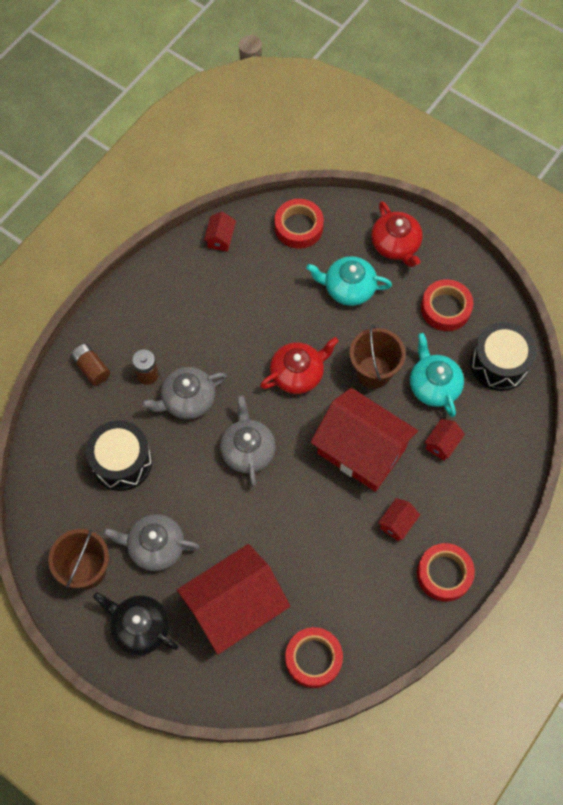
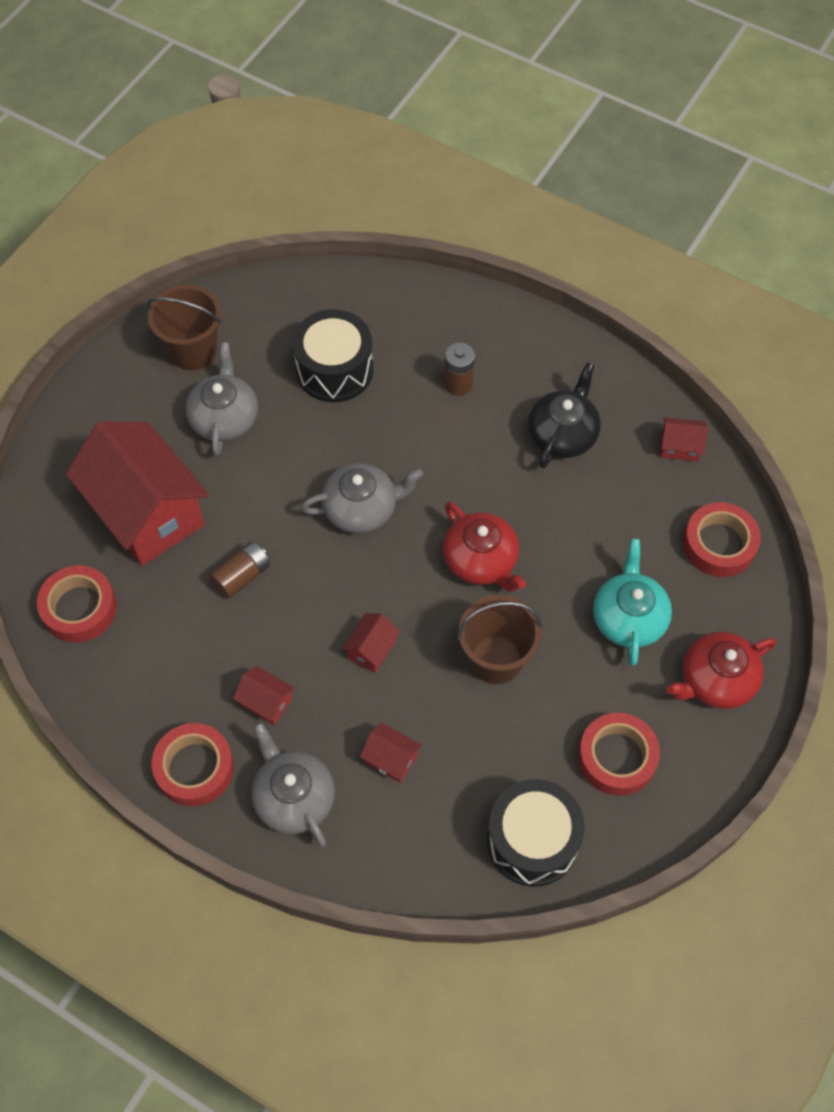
camera: 85 degrees right, 5 degrees down
brown battery [71,344,110,386] -> brown battery moved to [209,541,271,599]
black teapot [93,592,178,655] -> black teapot moved to [528,362,601,468]
grey teapot [142,367,227,419] -> grey teapot moved to [251,722,335,847]
red house [311,388,418,492] -> red house [342,613,400,673], size x0.40
turquoise teapot [410,333,464,417] -> none

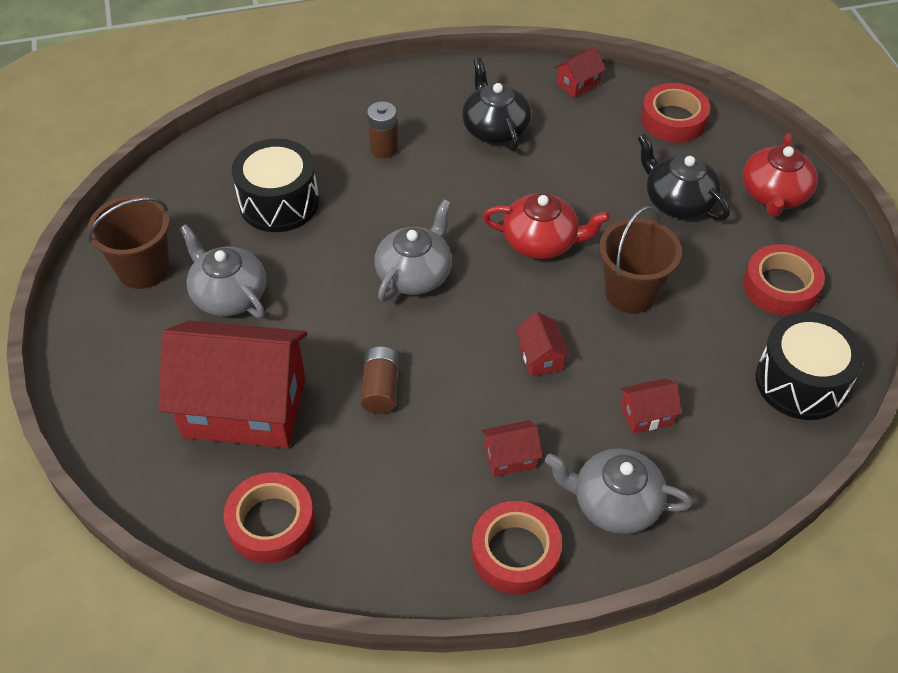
camera: 45 degrees left, 10 degrees down
turquoise teapot [593,539,672,666] -> black teapot [637,134,730,220]

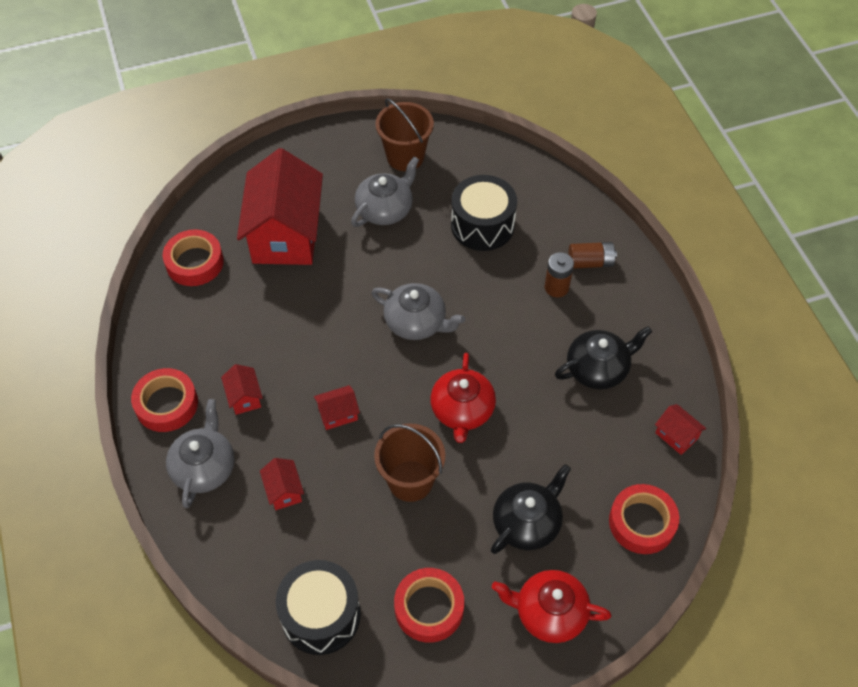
camera: 85 degrees right, 5 degrees up
brown battery [361,346,399,414] -> brown battery moved to [569,242,617,269]

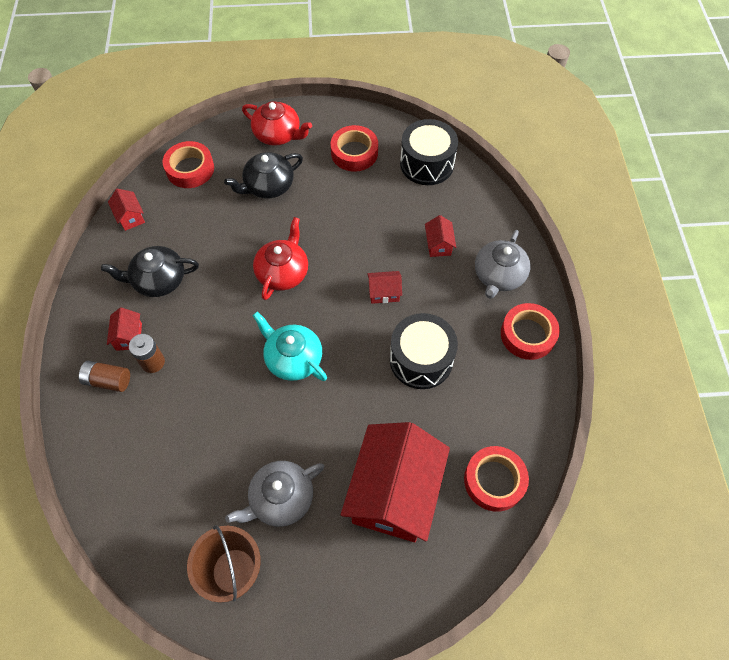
camera: 165 degrees left, 5 degrees up
red house [221,364,263,415] -> red house moved to [107,307,142,351]
grey teapot [371,283,465,340] -> turquoise teapot [253,312,327,381]
brown bucket [374,423,445,502] -> none
black drum [451,175,517,251] -> black drum moved to [390,313,458,389]

